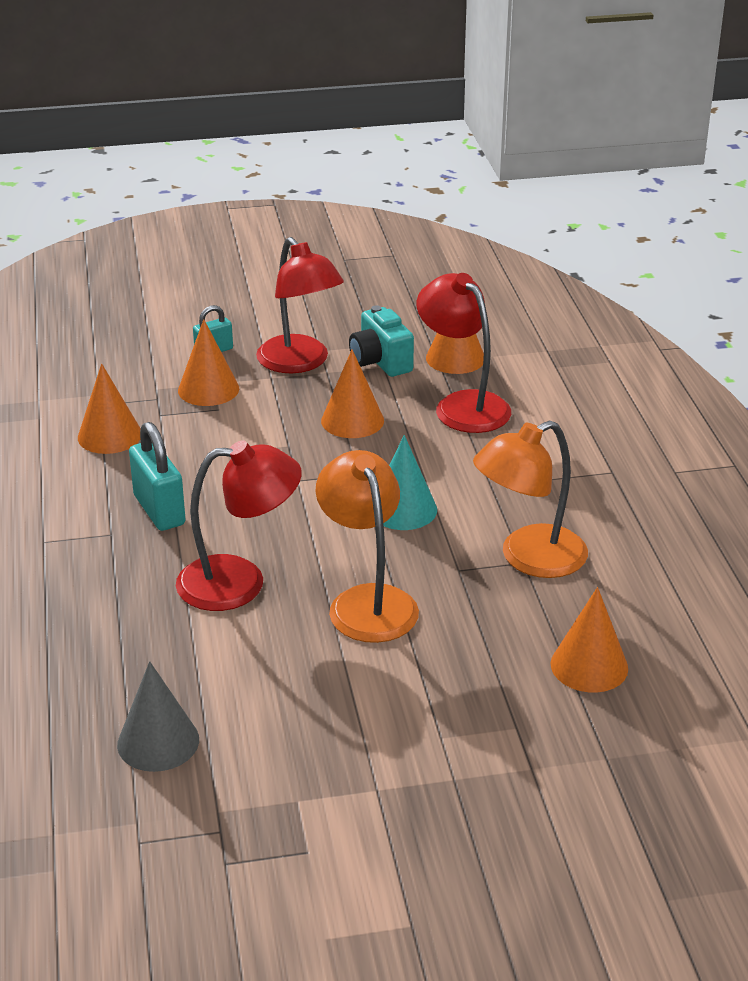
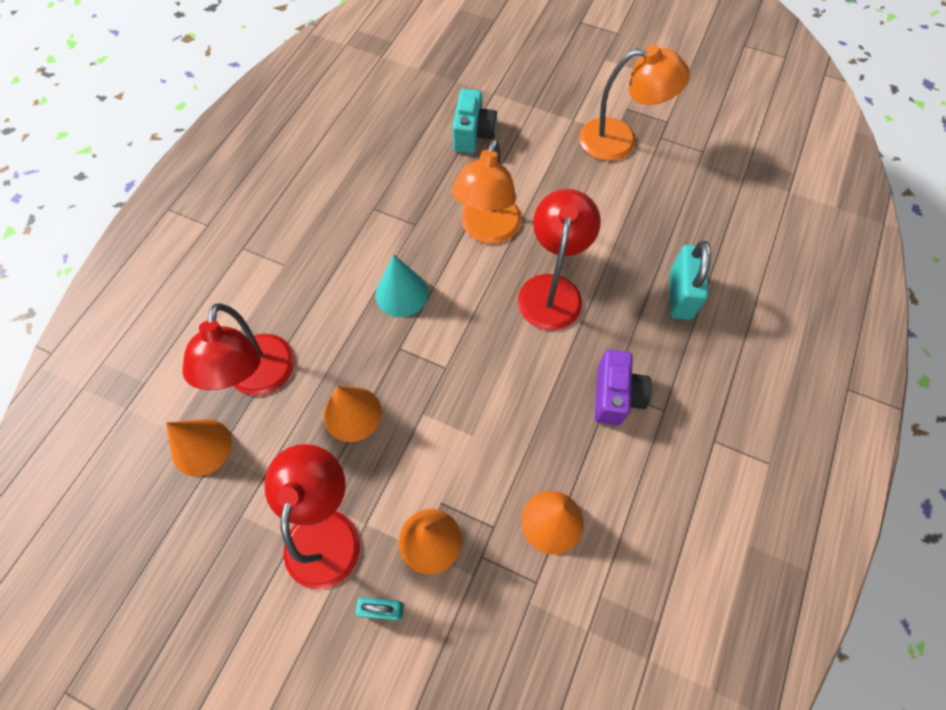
camera: 145 degrees left, 30 degrees up
grey cone [117,661,199,772] -> none
turquoise padlock [129,422,186,531] -> turquoise padlock moved to [670,241,711,320]
red lamp [176,440,302,611] -> red lamp turned 75 degrees clockwise [518,189,601,330]
turquoise camera [349,305,414,377] -> turquoise camera moved to [453,89,497,153]
orange lamp [473,421,588,578] -> orange lamp moved to [579,45,690,161]
orange cone [551,587,628,693] -> none
none -> purple camera [595,350,652,425]

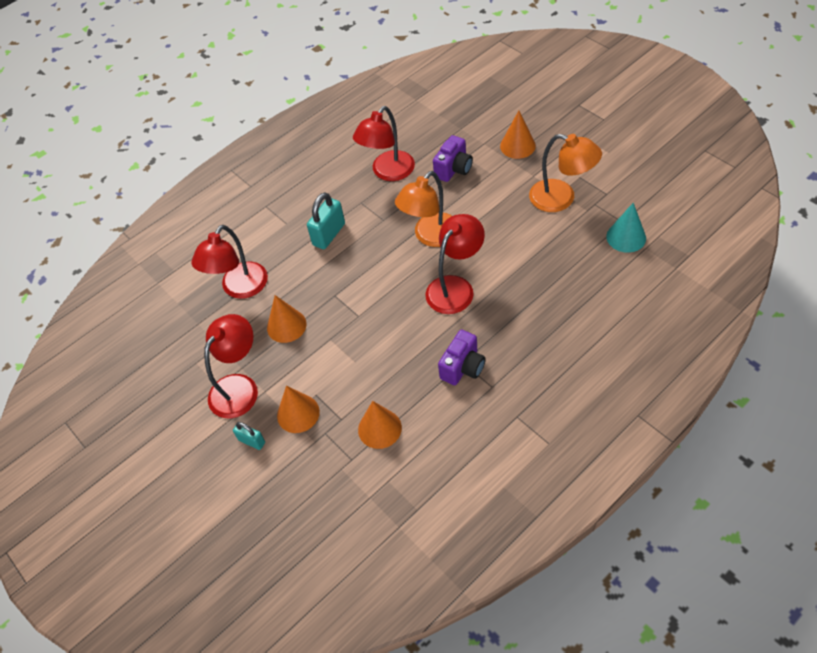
camera: 30 degrees right, 10 degrees down
orange cone [166,419,232,477] -> orange cone moved to [500,111,536,159]
turquoise cone [375,255,428,317] -> turquoise cone moved to [606,203,646,253]
turquoise camera [453,89,497,153] -> purple camera [433,135,473,182]
turquoise padlock [670,241,711,320] -> turquoise padlock moved to [307,192,345,249]
none -> red lamp [353,106,415,181]

